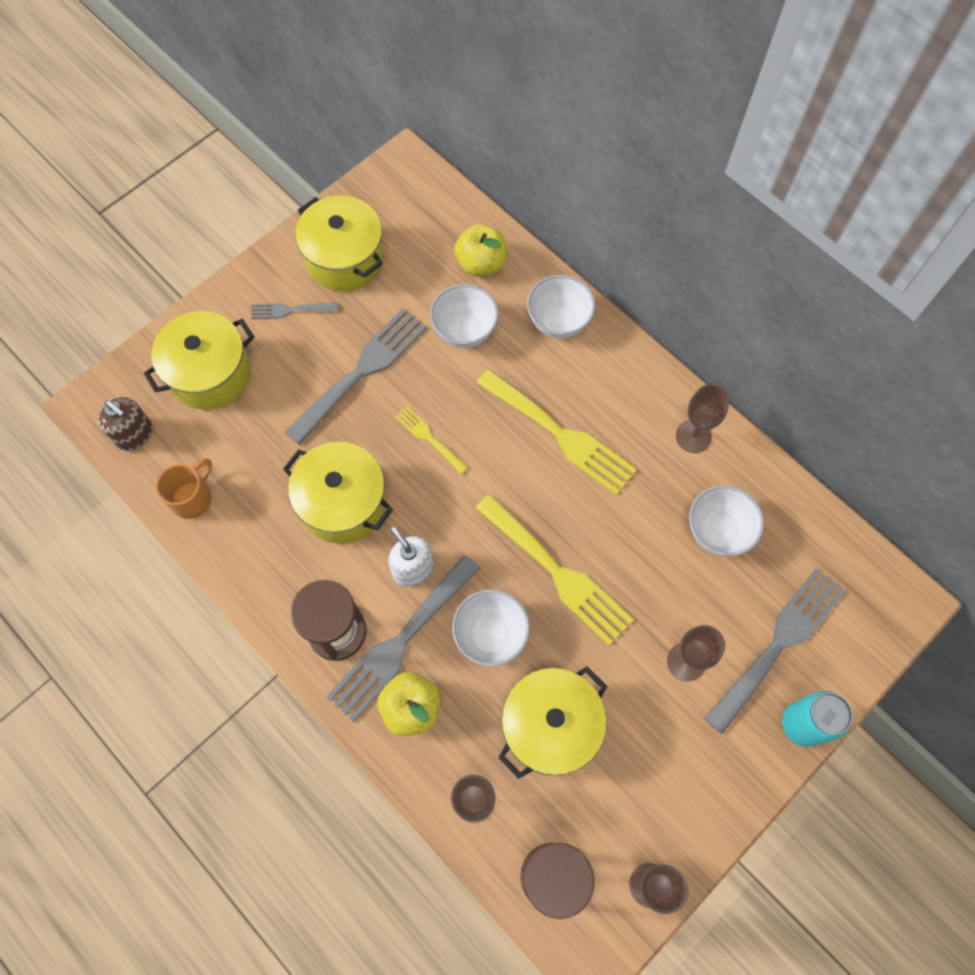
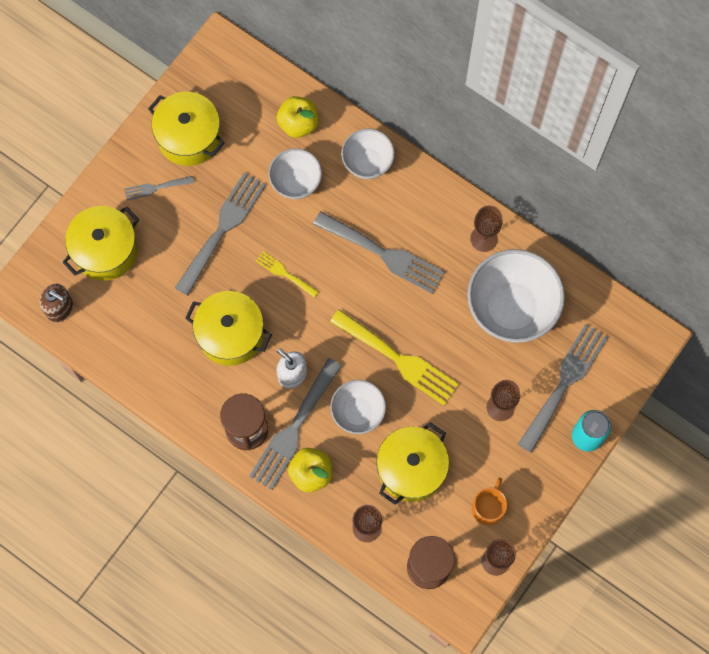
camera: 10 degrees left, 5 degrees up
orange mug [156,458,212,519] -> orange mug moved to [472,478,507,526]
yellow fork [477,369,637,495] -> grey fork [313,211,445,294]
white bowl [689,485,764,556] -> white bowl [467,249,565,343], size x1.76

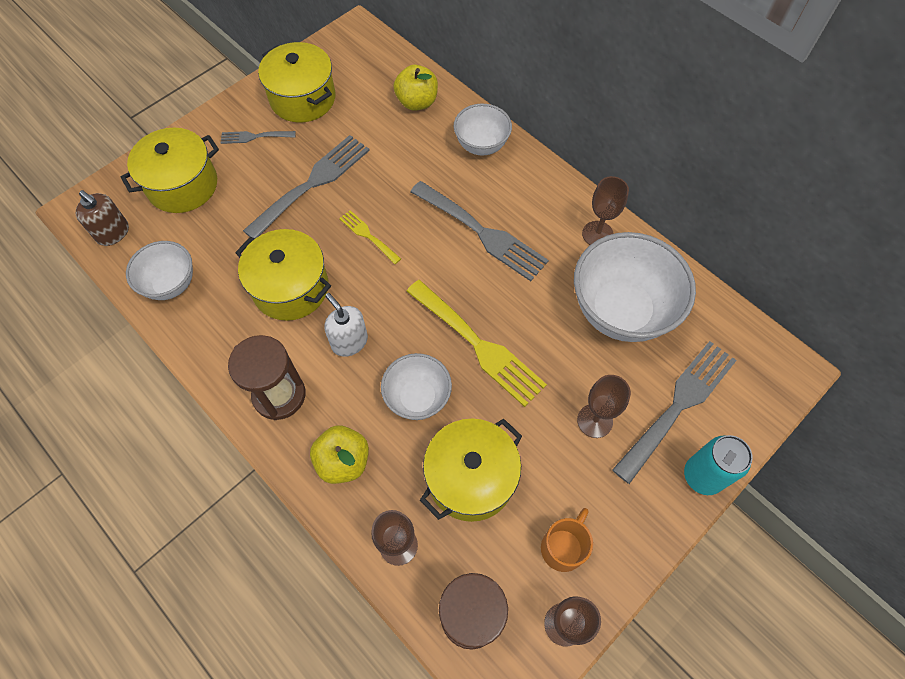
camera: 10 degrees right, 10 degrees down
grey fork [249,358,342,490] -> none
white bowl [269,148,322,199] -> white bowl moved to [126,241,193,300]

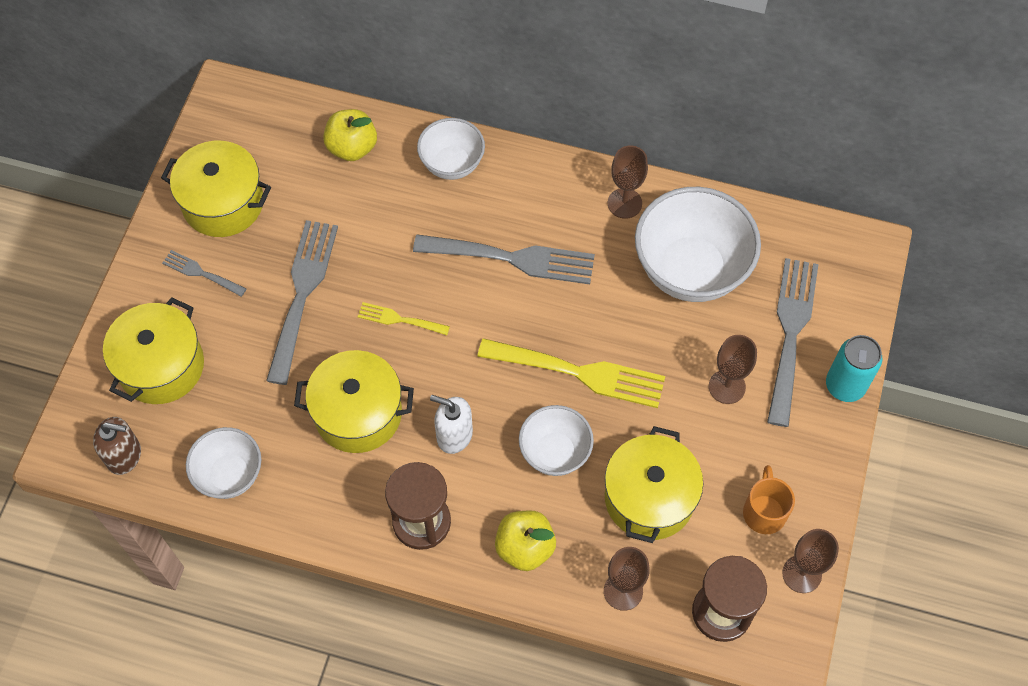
camera: 30 degrees left, 0 degrees up
grey fork [221,131,296,144] -> grey fork turned 60 degrees clockwise [162,250,247,297]

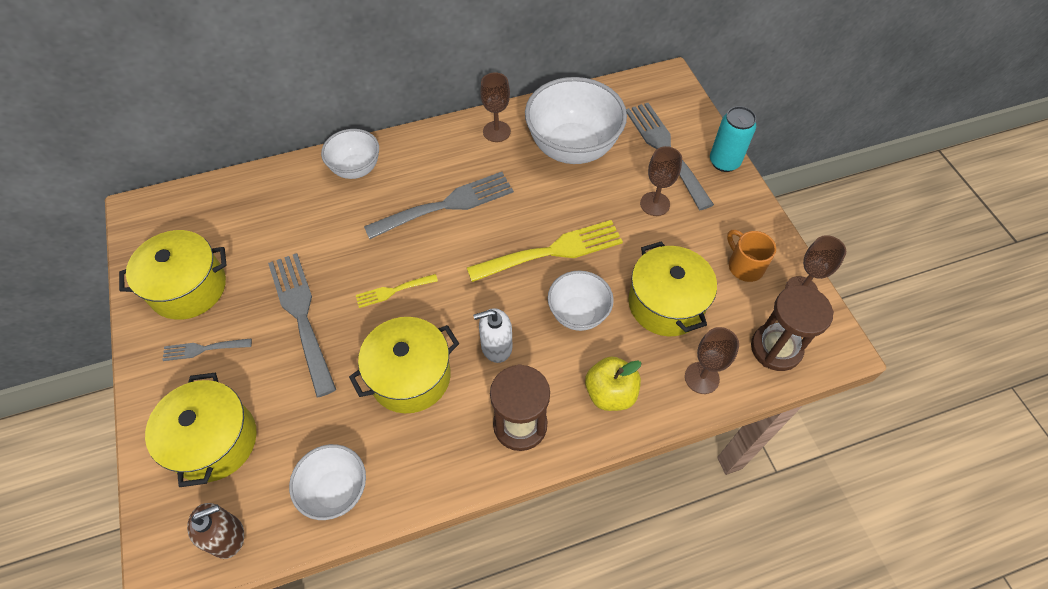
camera: 35 degrees left, 5 degrees down
yellow apple [323,109,377,161] -> none

